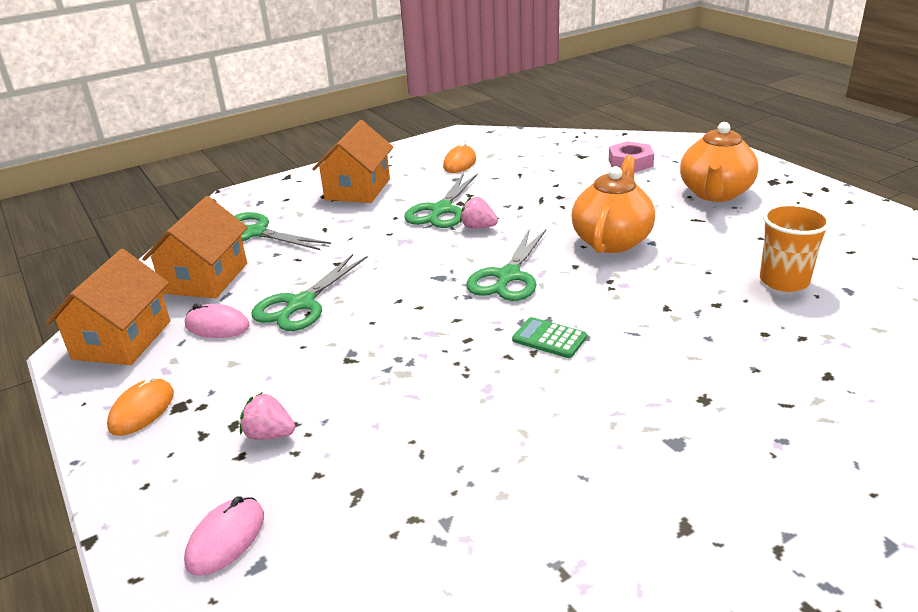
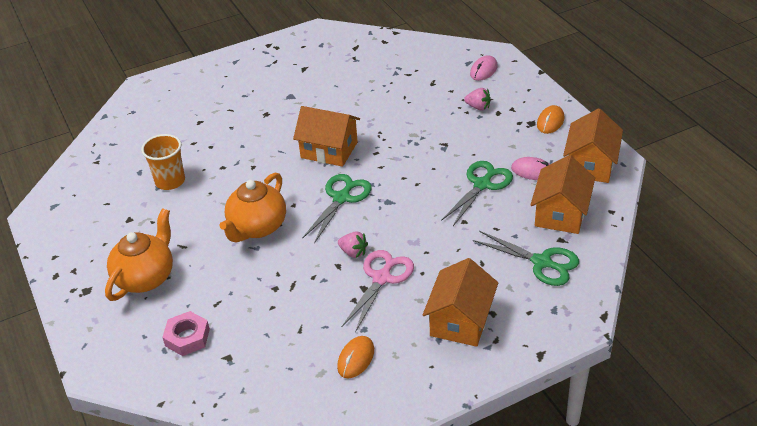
camera: 175 degrees left, 10 degrees up
green scissors [404,173,478,228] -> pink scissors [342,250,414,333]
green calculator [512,317,587,358] -> orange house [293,106,360,167]

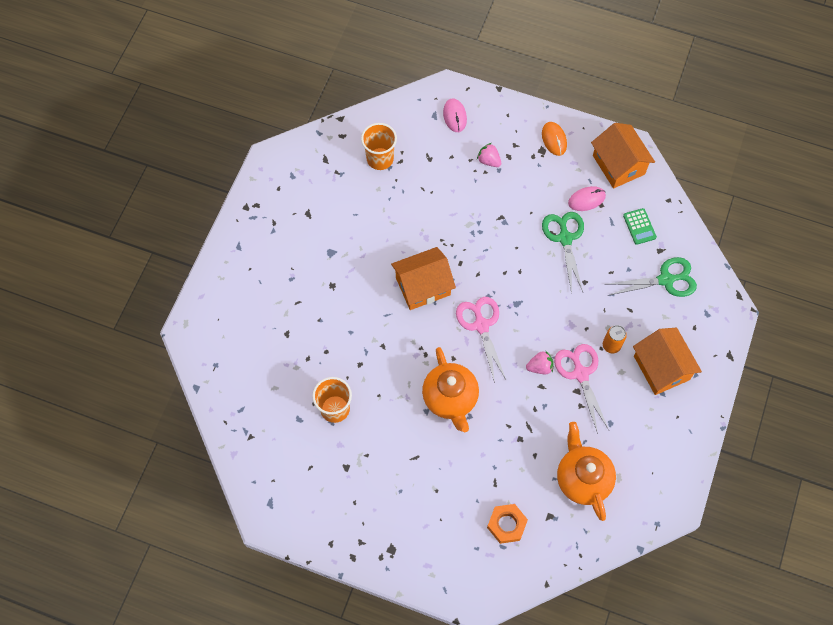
camera: 45 degrees left, 25 degrees up
orange teapot [105,208,173,301] -> orange teapot moved to [557,422,616,521]
pink nut [162,311,210,356] -> orange nut [487,504,528,544]
green scissors [302,174,372,243] -> pink scissors [456,297,506,383]
orange mouse [337,336,374,378] -> none
pink strawberry [464,88,491,110] -> pink strawberry turned 120 degrees counterclockwise [477,143,501,167]
orange house [530,155,595,234] -> green calculator [623,208,657,245]
none -> orange cup [361,123,397,170]
none -> orange can [603,325,627,353]

